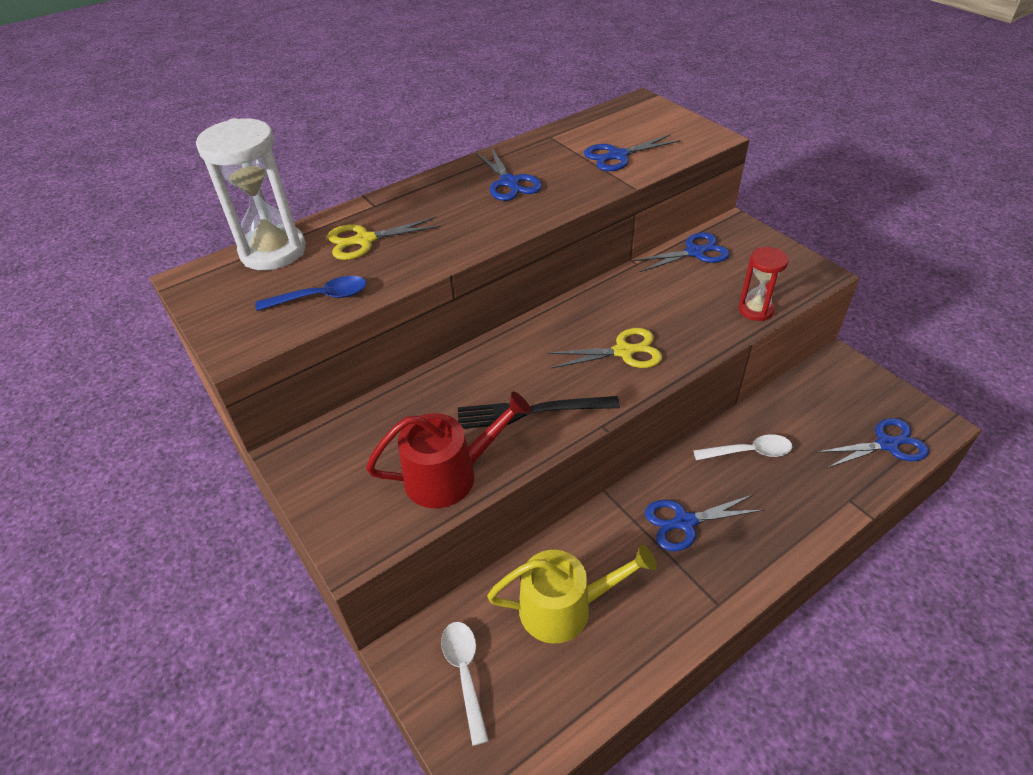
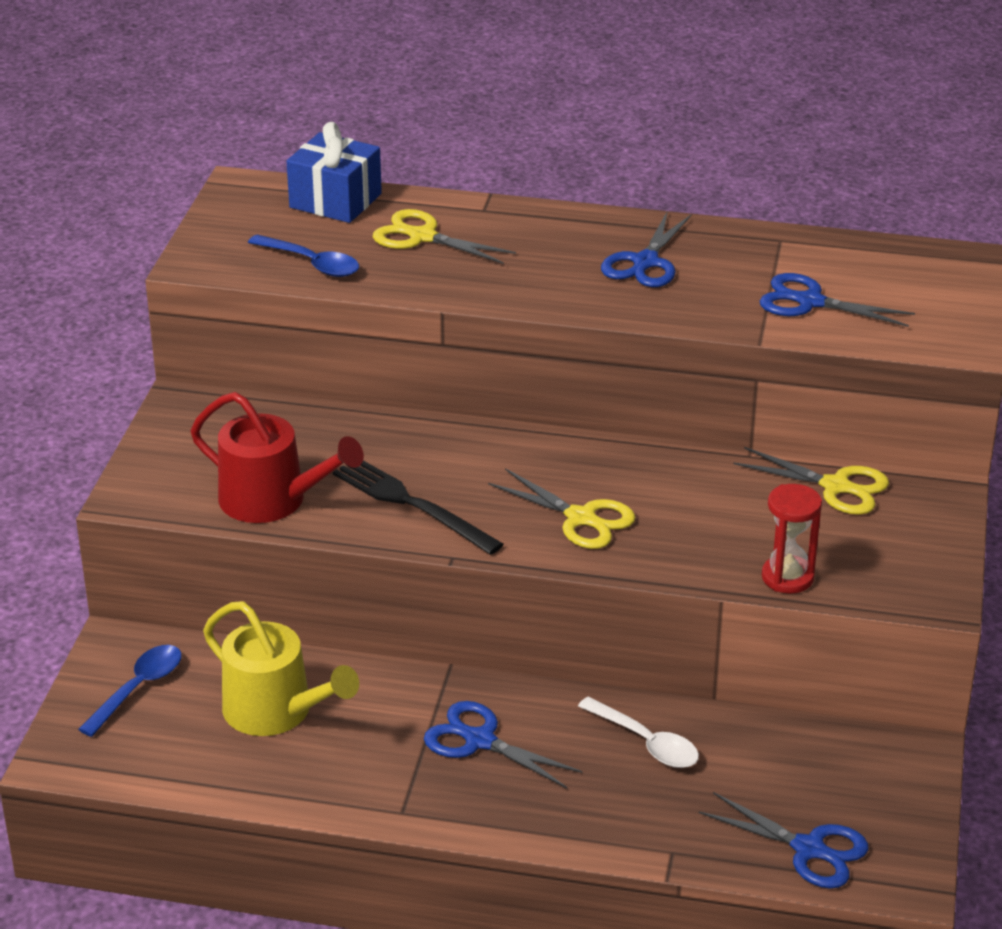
camera: 45 degrees right, 10 degrees down
white hourglass [196,118,306,270] -> blue gift [286,122,382,223]
white spoon [441,622,489,746] -> blue spoon [78,645,182,737]
blue scissors [632,232,730,272] -> yellow scissors [734,447,889,515]

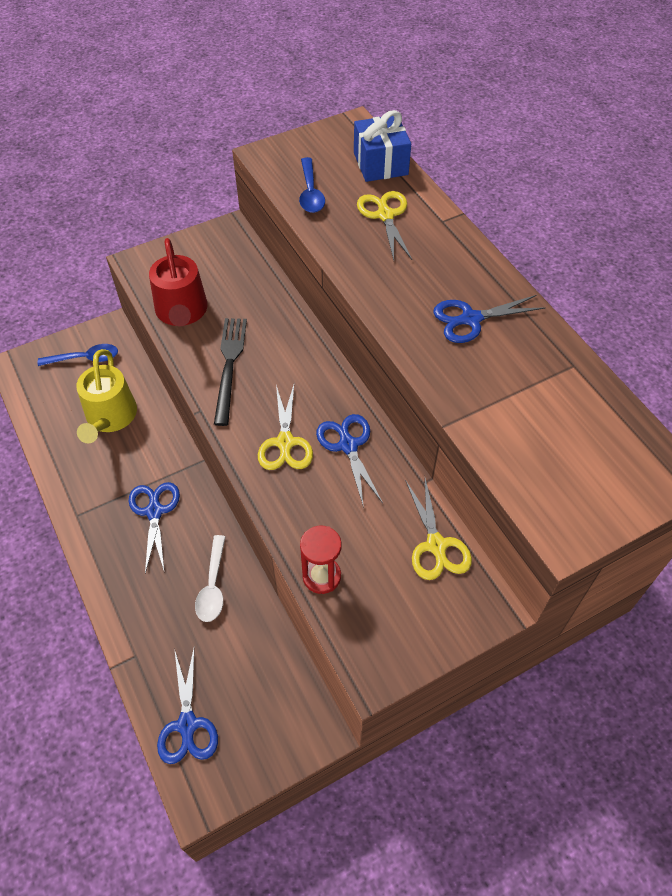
camera: 50 degrees right, 20 degrees up
blue scissors [760,273,915,327] -> blue scissors moved to [316,414,383,508]

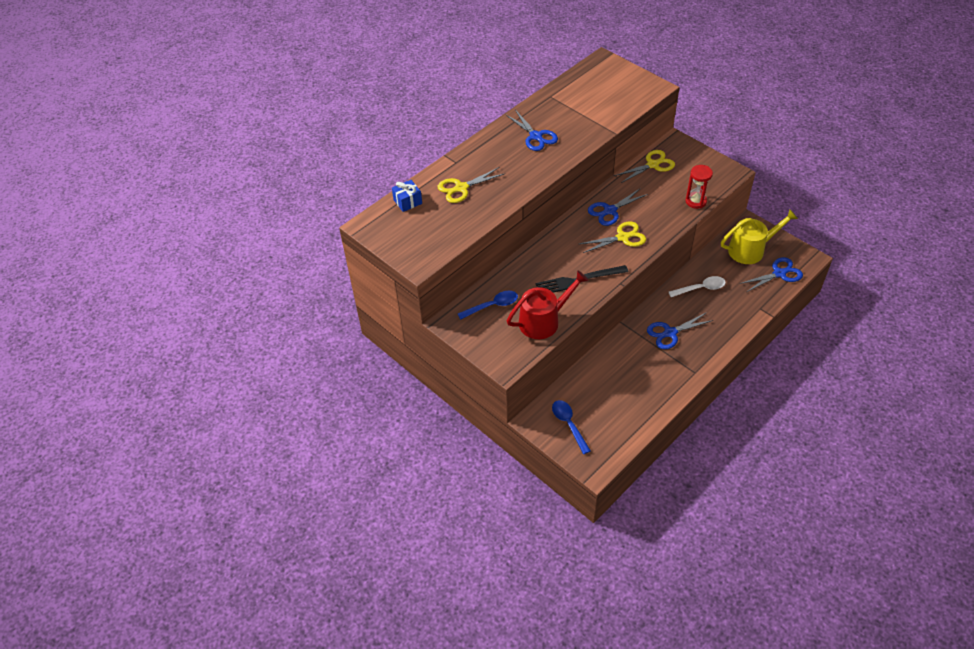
camera: 105 degrees left, 5 degrees down
yellow watering can [76,349,137,443] -> yellow watering can moved to [721,209,798,264]
blue spoon [299,157,325,213] -> blue spoon moved to [458,291,518,320]
blue gift [354,110,411,182] -> blue gift [392,180,422,212], size x0.64

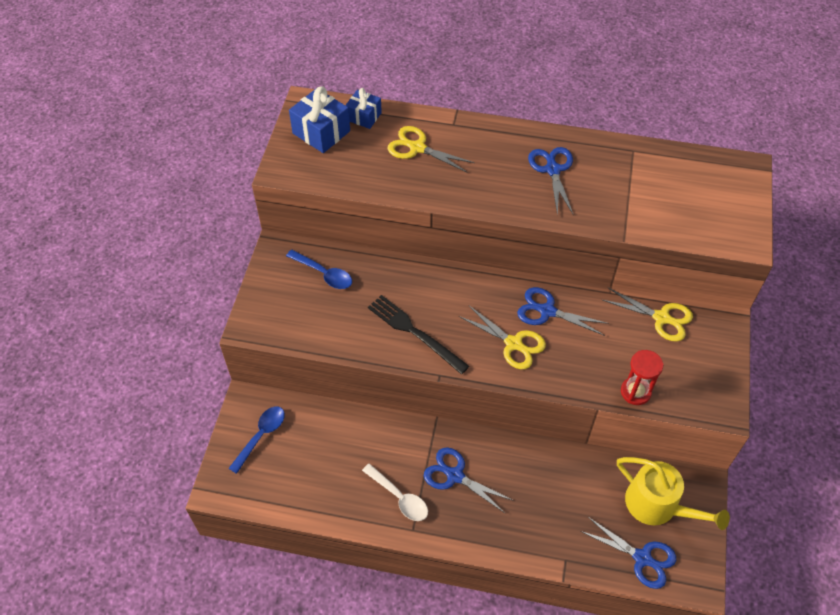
camera: 55 degrees right, 5 degrees up
blue scissors [506,110,558,151] -> blue scissors turned 150 degrees clockwise [528,147,574,216]
red watering can [507,270,589,339] -> none
white spoon [669,276,726,297] -> white spoon moved to [362,463,428,521]
none -> blue gift [289,86,350,153]

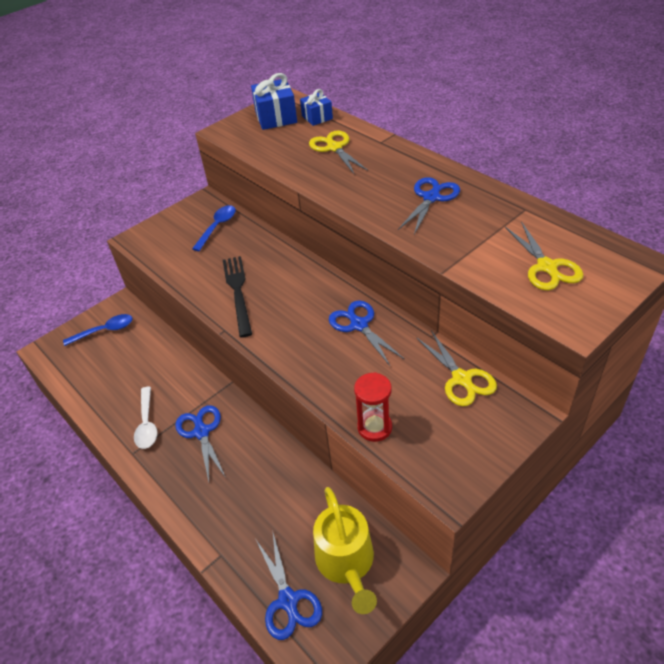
camera: 40 degrees right, 10 degrees down
blue spoon [286,250,352,289] -> blue spoon turned 135 degrees counterclockwise [192,205,236,251]
yellow scissors [459,305,546,369] -> yellow scissors moved to [505,221,584,290]

